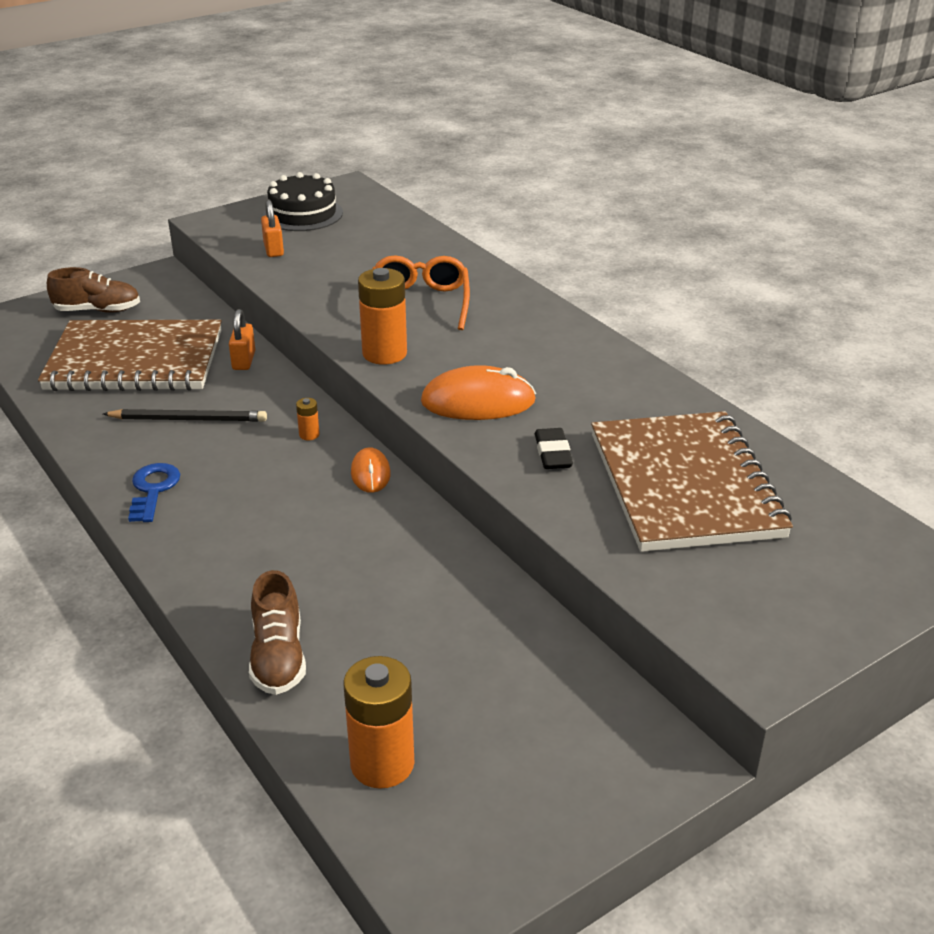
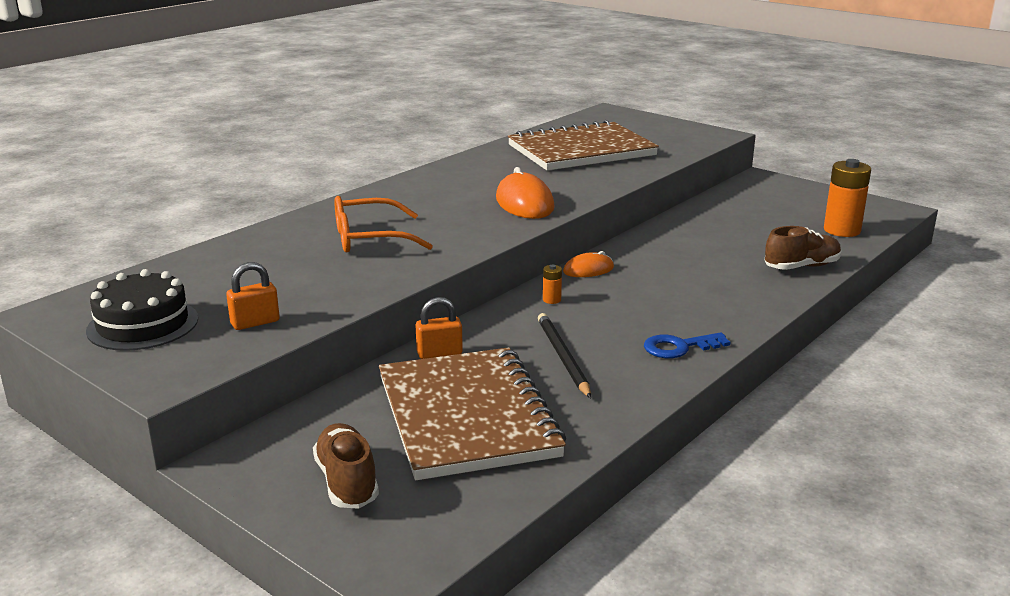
camera: 105 degrees left, 10 degrees down
orange battery [358,268,407,365] -> none
black eraser [535,428,573,469] -> none

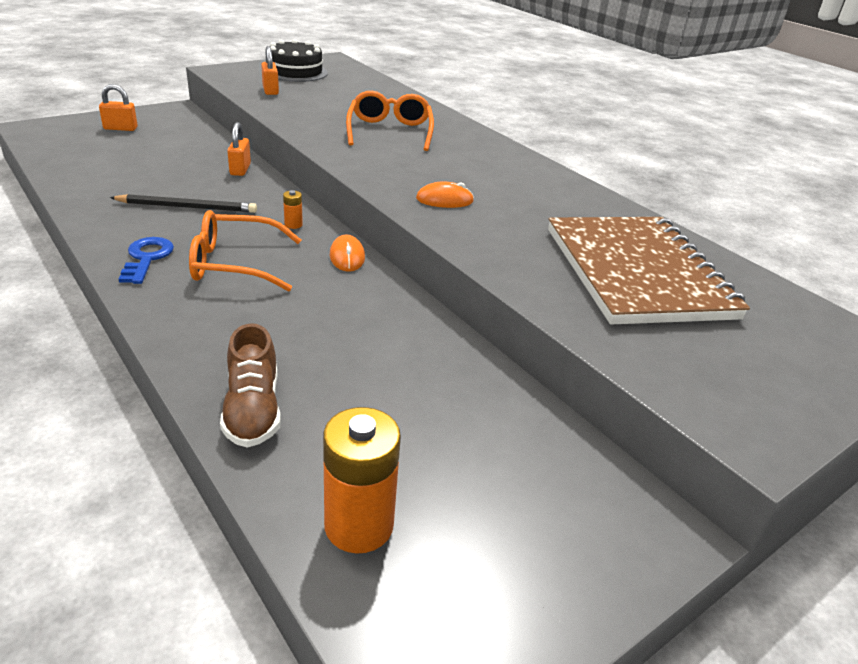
camera: 100 degrees right, 10 degrees up
brown shoe [313,423,379,509] -> orange padlock [99,84,138,131]
brown notebook [379,347,566,480] -> none
orange mouse [496,167,555,219] -> orange mouse [416,182,474,208], size x0.58
none -> orange glasses [189,210,301,291]

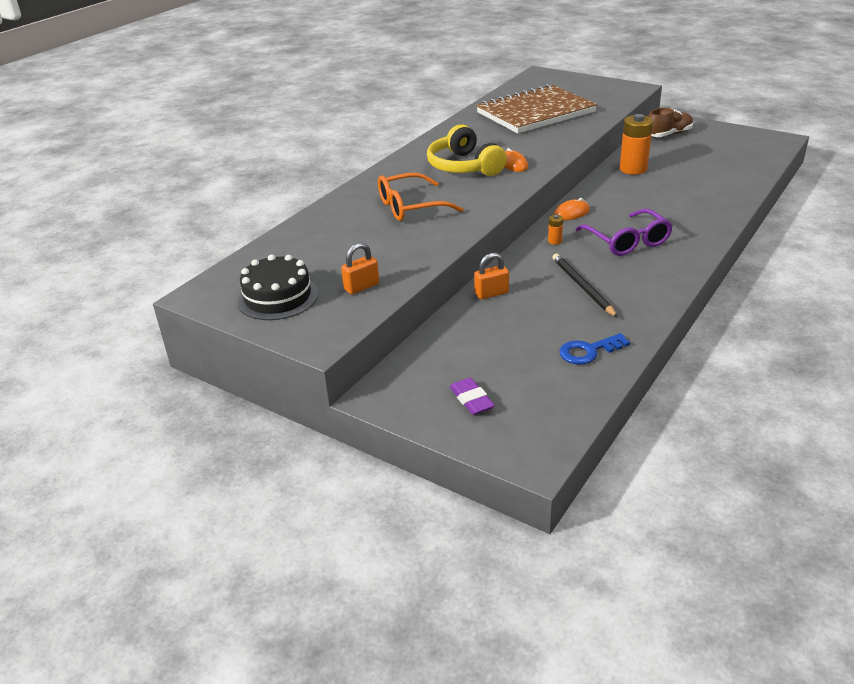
camera: 105 degrees left, 0 degrees up
orange padlock [99,84,138,131] -> purple eraser [450,378,495,415]
blue key [119,237,174,284] -> blue key moved to [559,333,630,365]
orange glasses [189,210,301,291] -> purple glasses [575,209,673,256]
brown shoe [220,323,281,448] -> brown shoe moved to [648,108,693,137]
orange battery [323,407,401,554] -> orange battery moved to [620,114,653,175]
none -> yellow headphones [427,124,507,176]

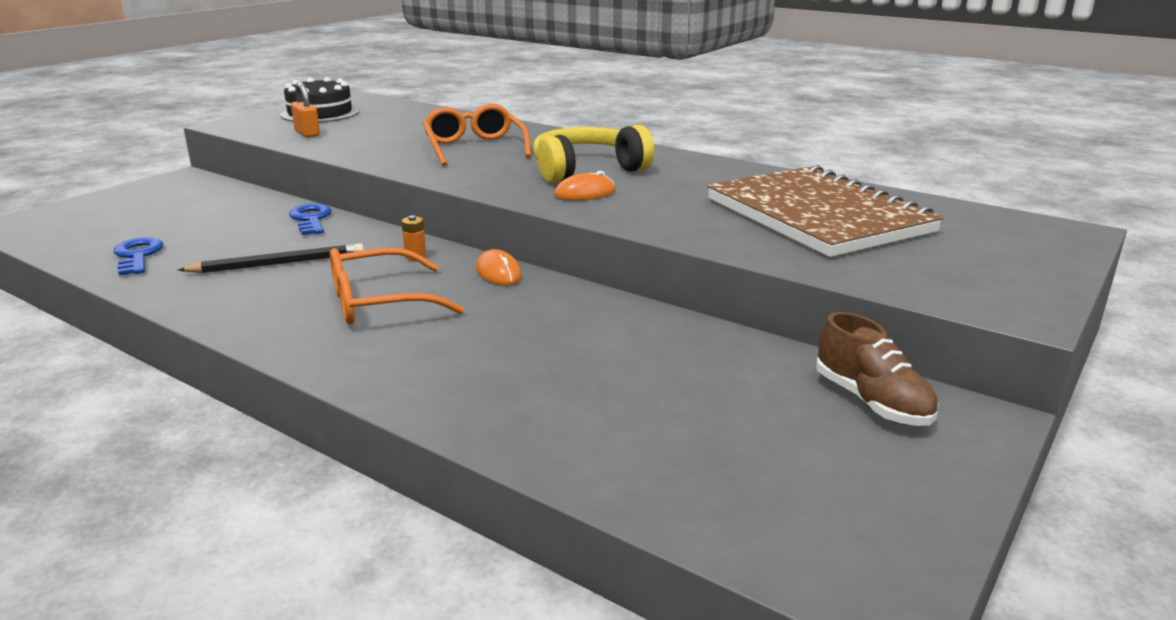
camera: 90 degrees right, 10 degrees down
purple eraser [450,378,495,415] -> none
orange padlock [474,253,509,299] -> blue key [289,204,332,235]
purple glasses [575,209,673,256] -> orange glasses [330,248,464,324]
orange battery [620,114,653,175] -> none

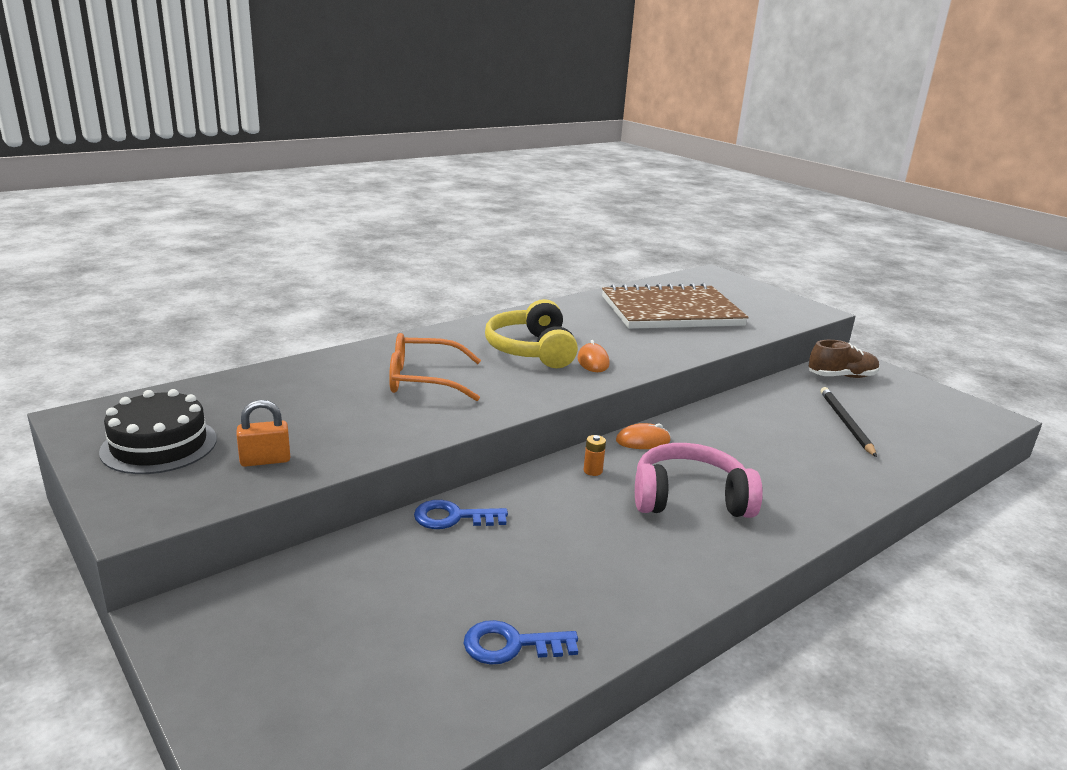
camera: 75 degrees left, 0 degrees up
black pencil [178,243,364,273] -> black pencil moved to [821,387,877,457]
orange glasses [330,248,464,324] -> pink headphones [635,443,763,518]

